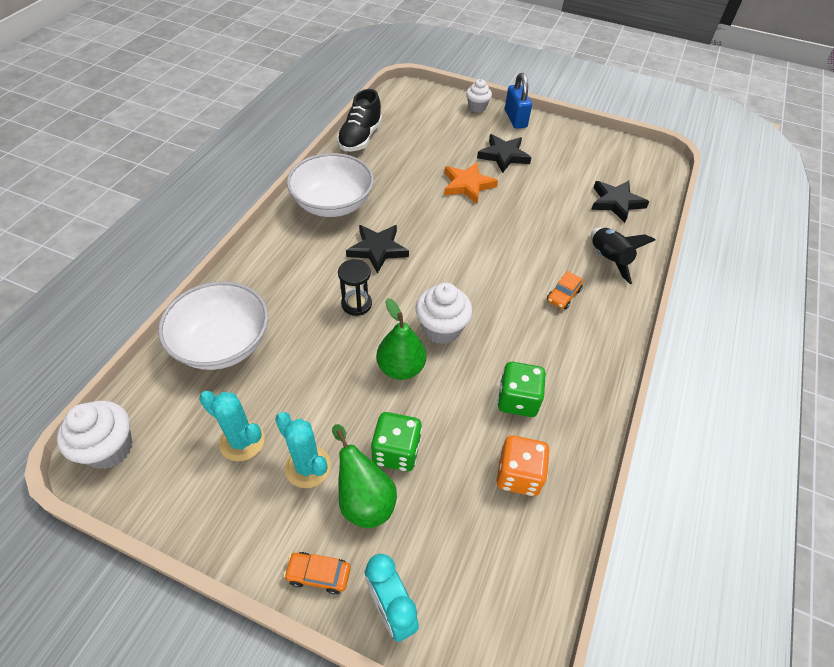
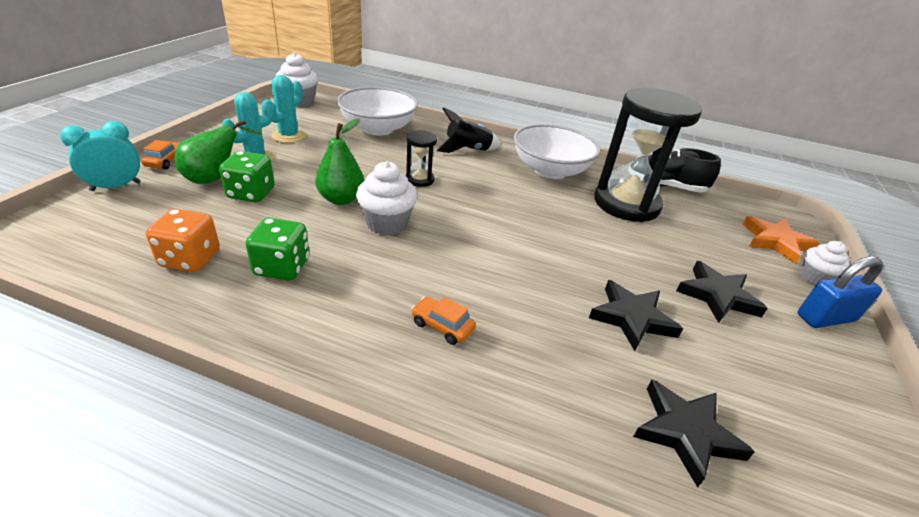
camera: 85 degrees right, 15 degrees down
black star [346,225,409,274] -> black star moved to [589,280,683,351]
orange star [444,162,498,204] -> orange star moved to [742,216,820,264]
black rocket [591,227,656,284] -> black rocket moved to [436,107,502,153]
none -> black hourglass [594,88,702,222]

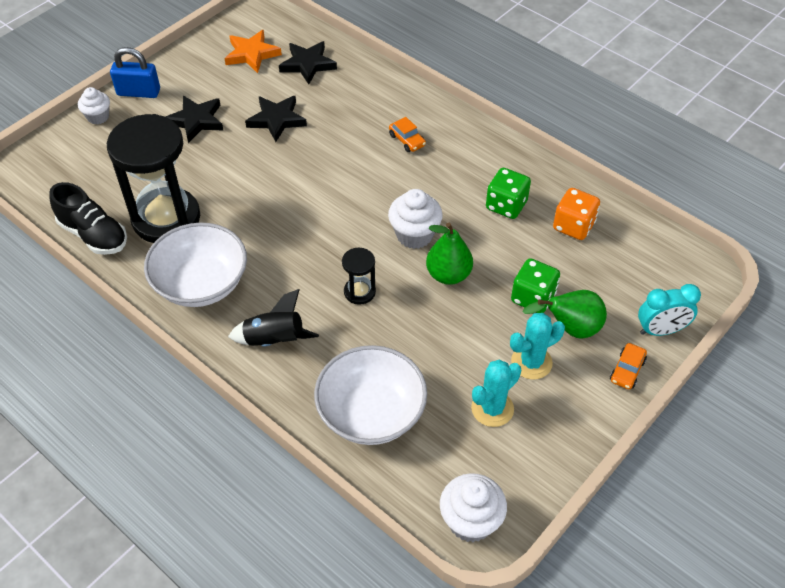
camera: 155 degrees left, 15 degrees up
orange star [742,216,820,264] -> orange star moved to [224,30,282,73]

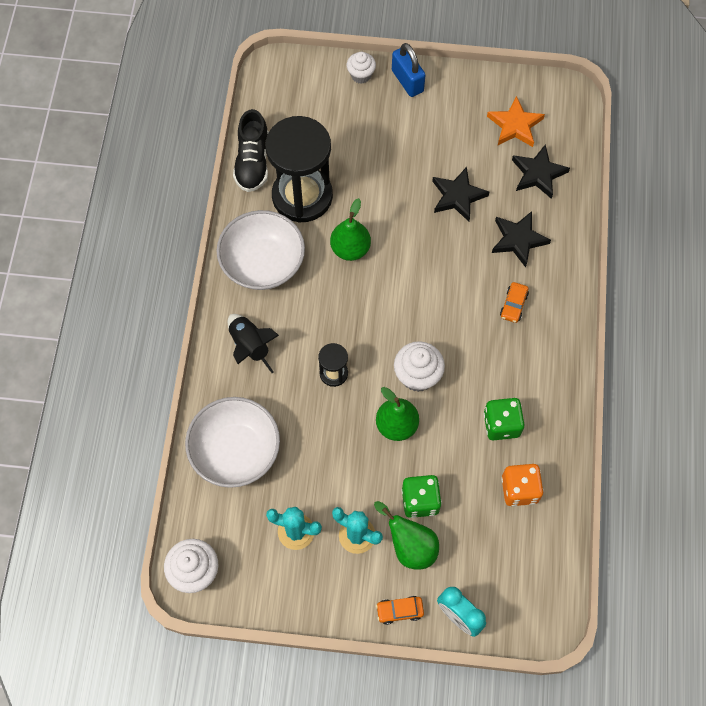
camera: 55 degrees right, 15 degrees up
black star [165,96,224,143] -> black star moved to [492,211,551,268]
none -> green pear [330,198,371,261]

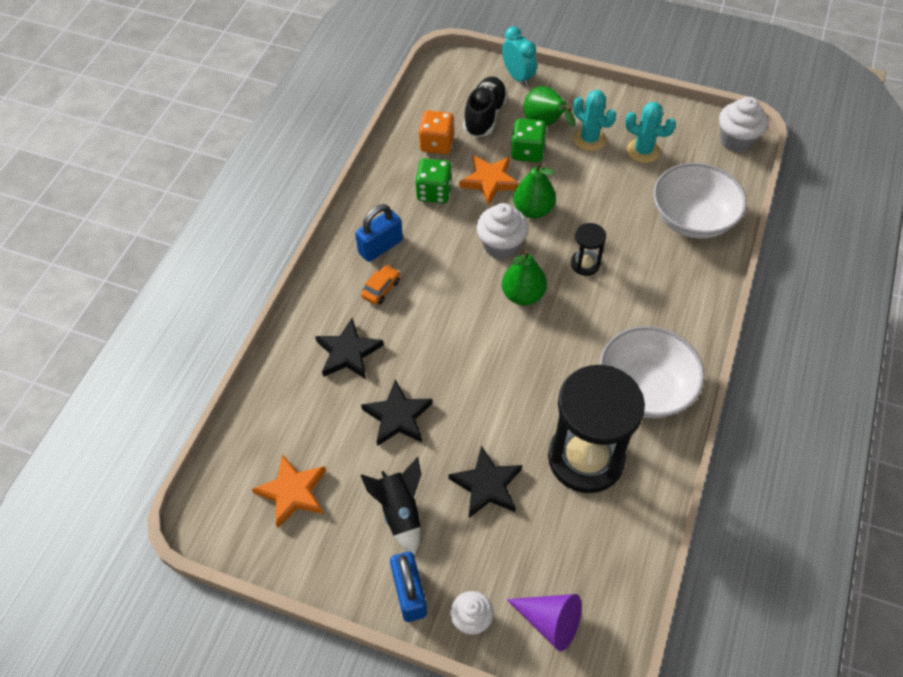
camera: 165 degrees left, 10 degrees down
black rocket [228,314,279,373] -> black rocket moved to [360,457,421,556]
black shoe [233,109,269,192] -> black shoe moved to [463,77,508,137]
green pear [330,198,371,261] -> green pear moved to [502,250,547,305]
orange car [376,596,424,625] -> none
black star [512,144,570,199] -> black star moved to [448,445,522,518]
none -> blue padlock [355,204,403,262]
none -> orange star [459,155,520,206]
none -> purple cone [506,594,582,651]

